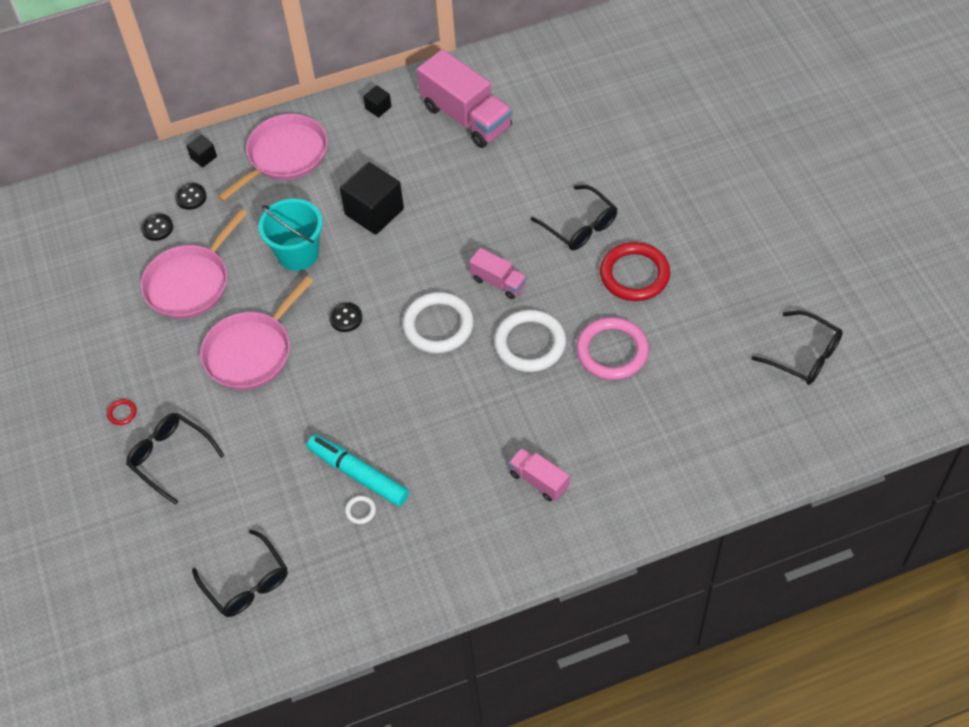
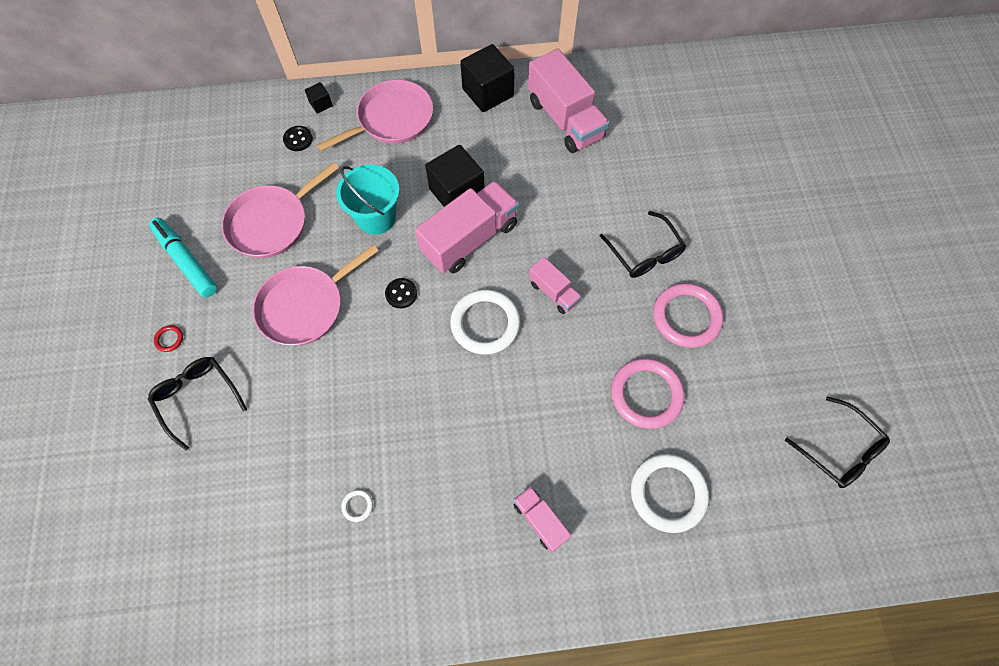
camera: 10 degrees right, 10 degrees up
black button [141,213,173,241] -> none
black glasses [192,529,288,617] -> none
turquoise marker [307,435,409,506] -> turquoise marker moved to [149,217,217,297]
black cube [363,85,392,117] -> black cube [460,44,515,112], size x2.14
white ring [494,310,566,372] -> white ring moved to [631,454,709,533]
red ring [600,242,670,301] -> pink ring [653,283,723,348]
none -> pink truck [415,181,519,273]

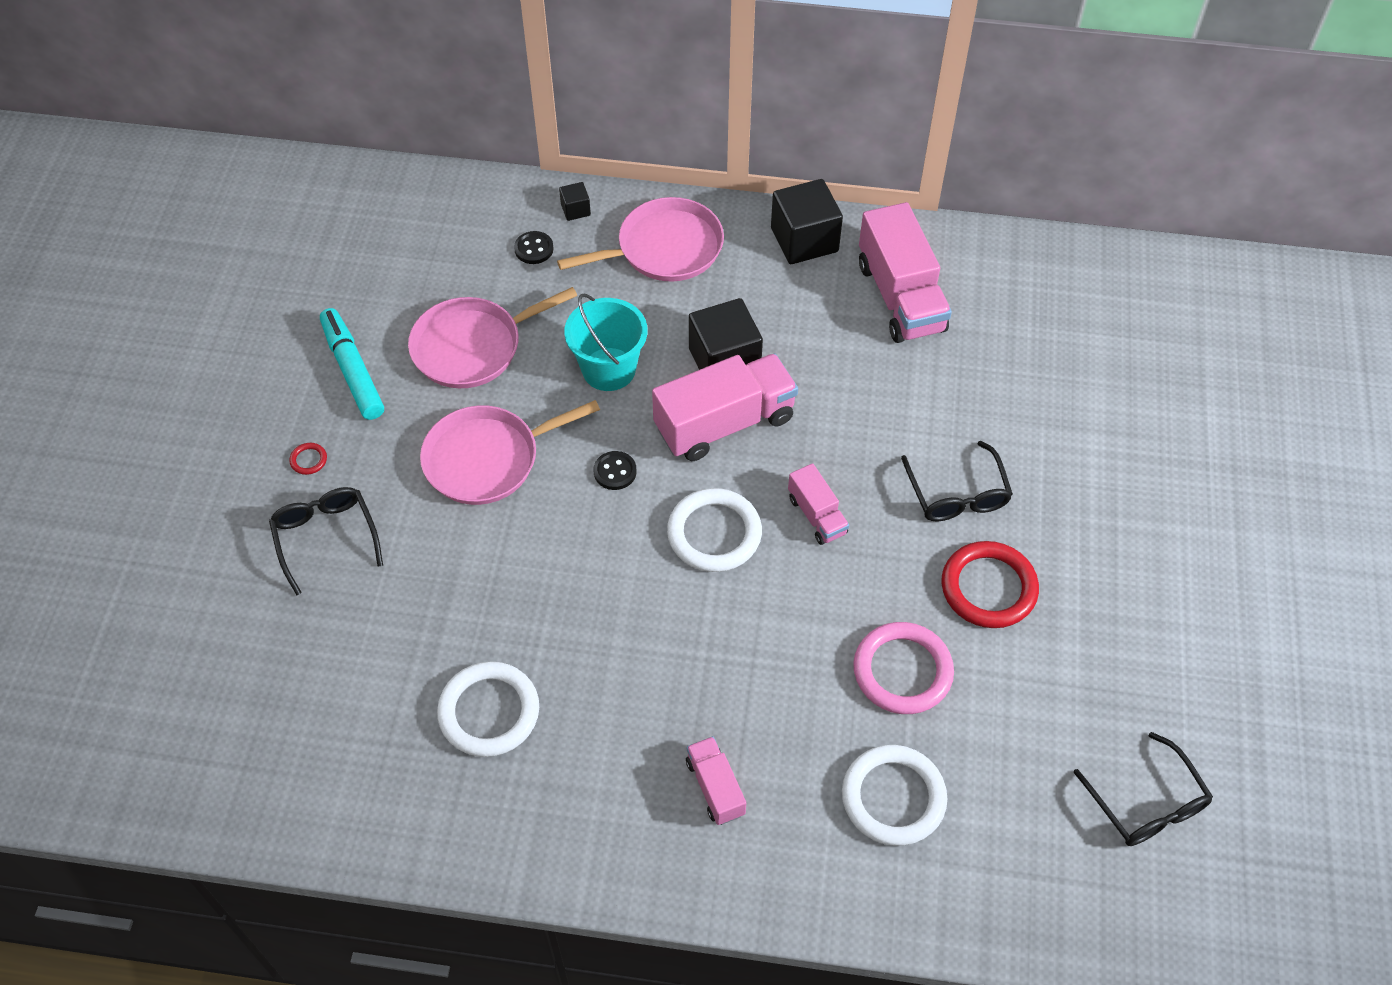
camera: 15 degrees right, 10 degrees down
white ring [341,490,373,522] -> white ring [437,661,539,757], size x2.47
pink ring [653,283,723,348] -> red ring [941,541,1039,628]

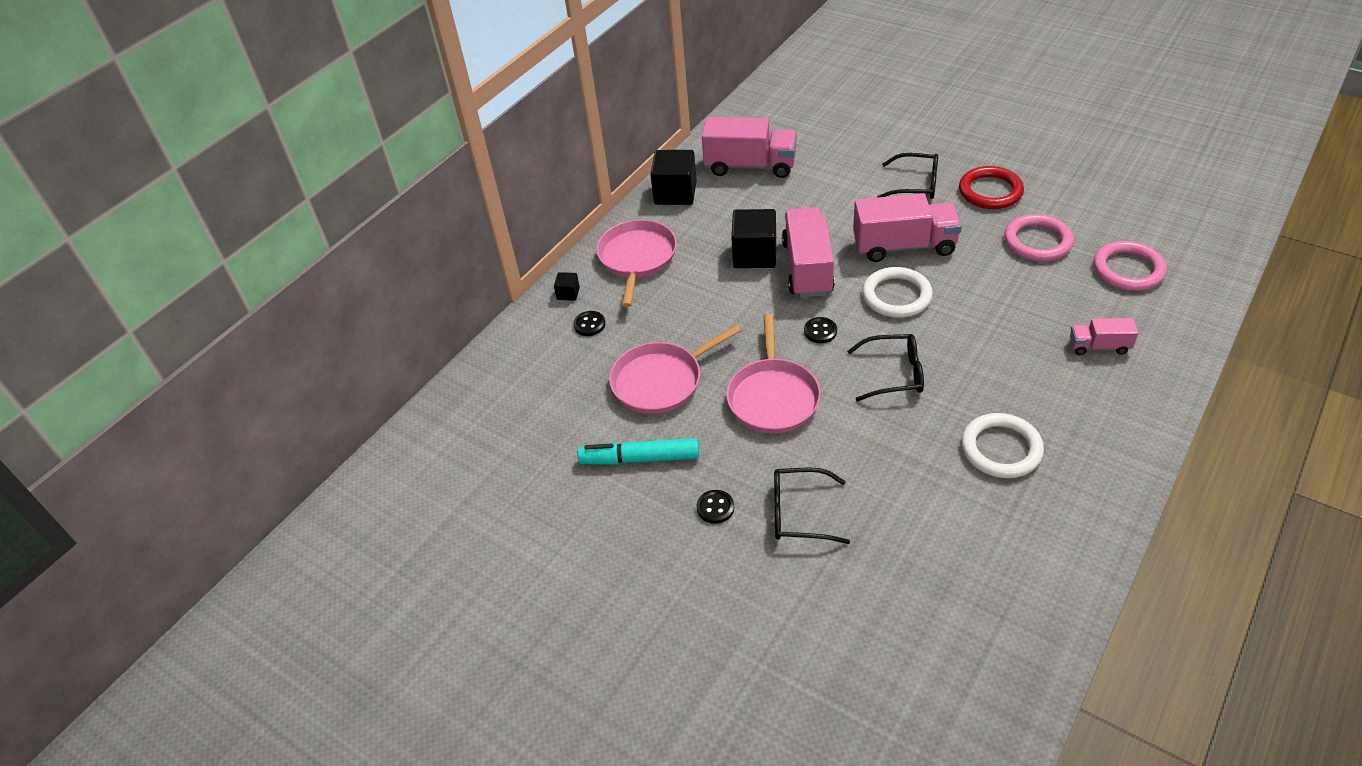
camera: 60 degrees left, 10 degrees down
red ring [289,443,327,475] -> black button [697,490,734,524]
pink pan [408,287,577,388] -> pink pan turned 60 degrees clockwise [609,324,742,414]
turquoise bucket [564,293,647,391] -> none
pink truck [788,463,849,545] -> pink truck [853,193,962,262], size x1.91
white ring [842,745,947,846] -> pink ring [1093,241,1167,291]
black glasses [1073,732,1213,846] -> black glasses moved to [847,334,924,401]

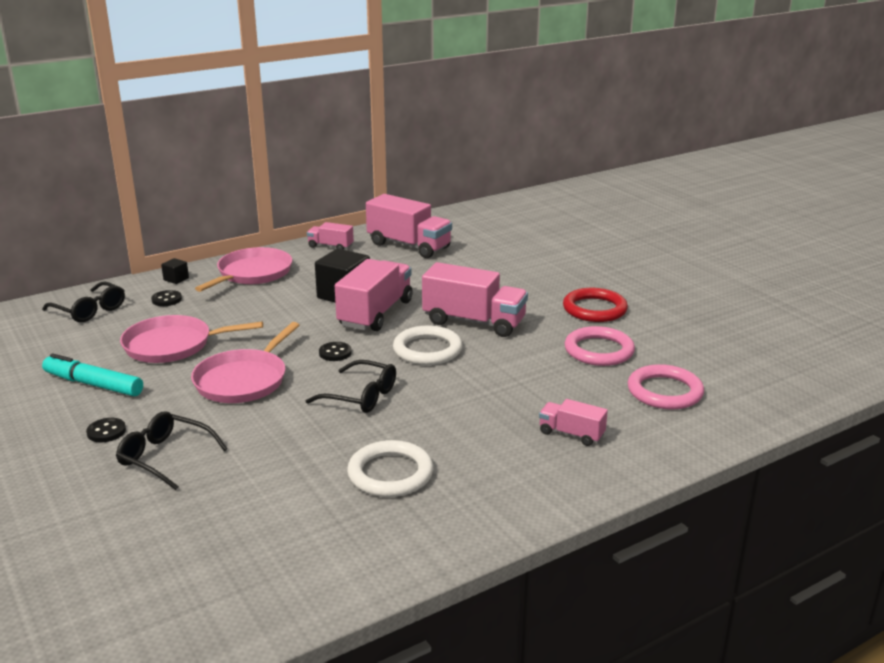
camera: 20 degrees right, 20 degrees down
black cube [650,150,697,205] -> pink truck [307,222,354,250]
black glasses [877,153,938,199] -> black glasses moved to [42,281,125,322]

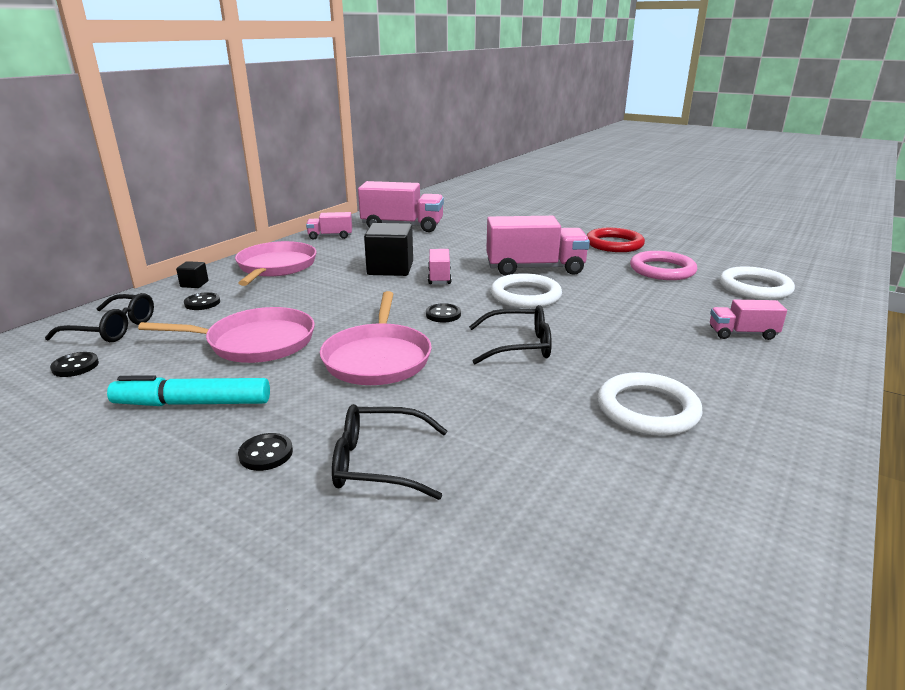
camera: 25 degrees left, 0 degrees up
pink pan [120,315,263,363] -> pink pan turned 150 degrees counterclockwise [138,307,315,363]
pink truck [335,259,413,331] -> pink truck [428,249,452,284], size x0.52
pink ring [628,364,704,410] -> white ring [720,266,795,300]
none -> black button [50,352,99,377]

